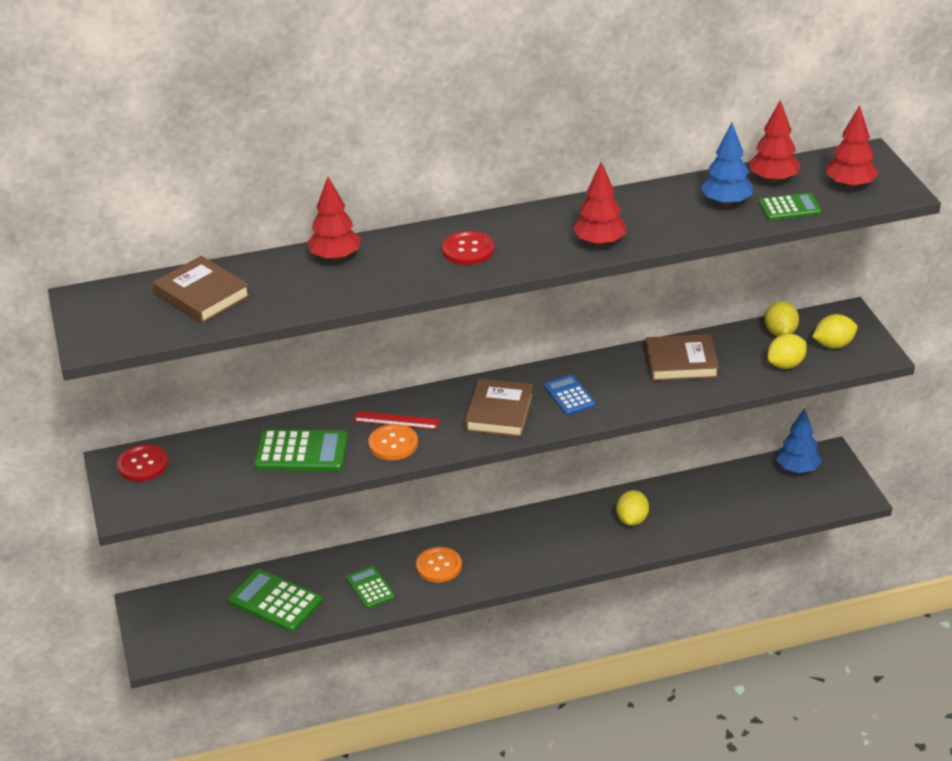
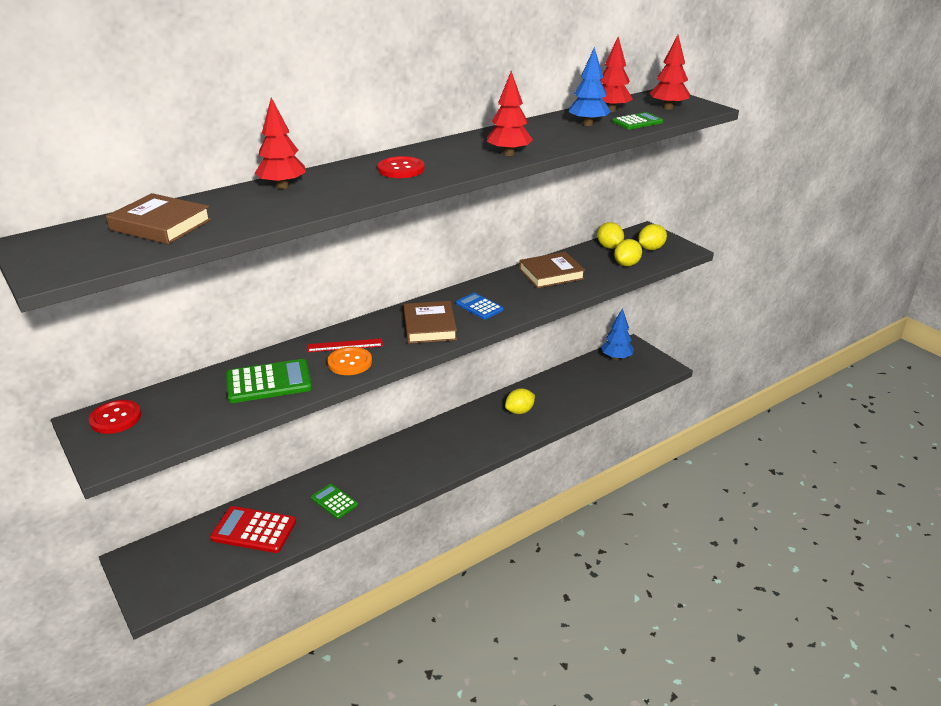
camera: 20 degrees left, 5 degrees down
green calculator [228,569,322,632] -> red calculator [210,506,296,553]
orange button [416,547,462,583] -> none
yellow lemon [616,490,649,526] -> yellow lemon turned 60 degrees clockwise [505,388,535,414]

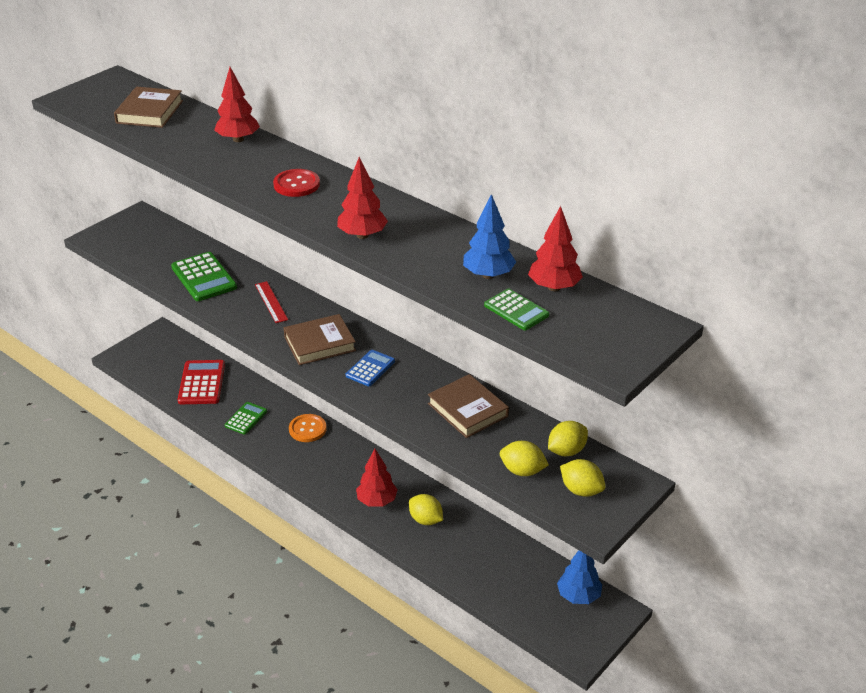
camera: 75 degrees right, 5 degrees up
red button [89,400,141,434] -> none
orange button [327,347,372,375] -> orange button moved to [289,414,327,442]
red tree [649,35,690,110] -> red tree moved to [356,448,398,507]

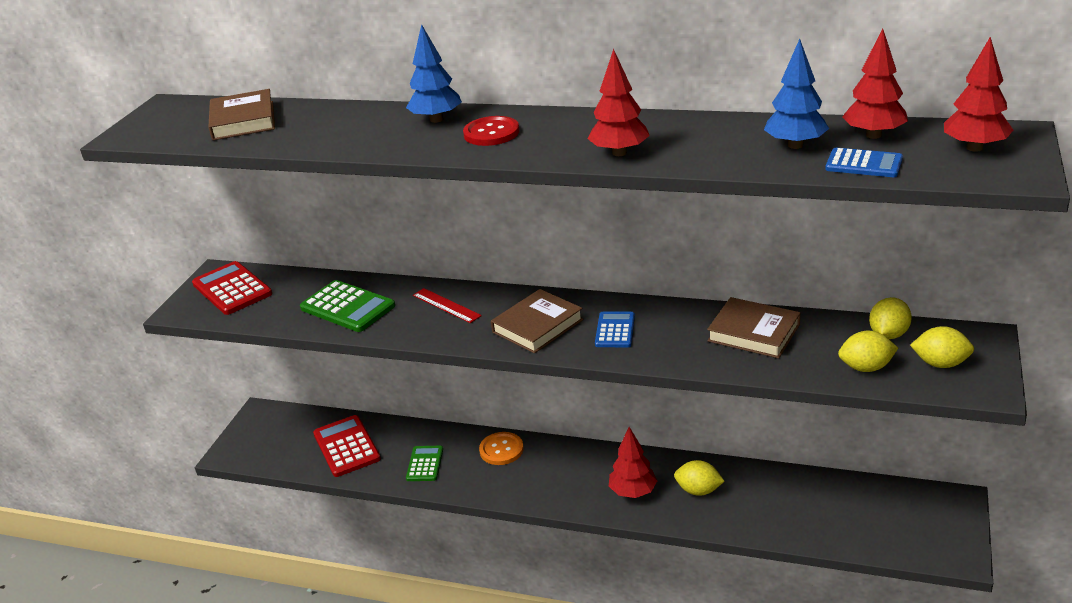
camera: 20 degrees left, 5 degrees down
red tree [214,67,260,142] -> red tree moved to [944,37,1013,152]
green calculator [484,289,549,330] -> blue calculator [825,148,903,177]
blue tree [557,550,602,604] -> blue tree moved to [406,24,462,123]
none -> red calculator [192,261,272,315]

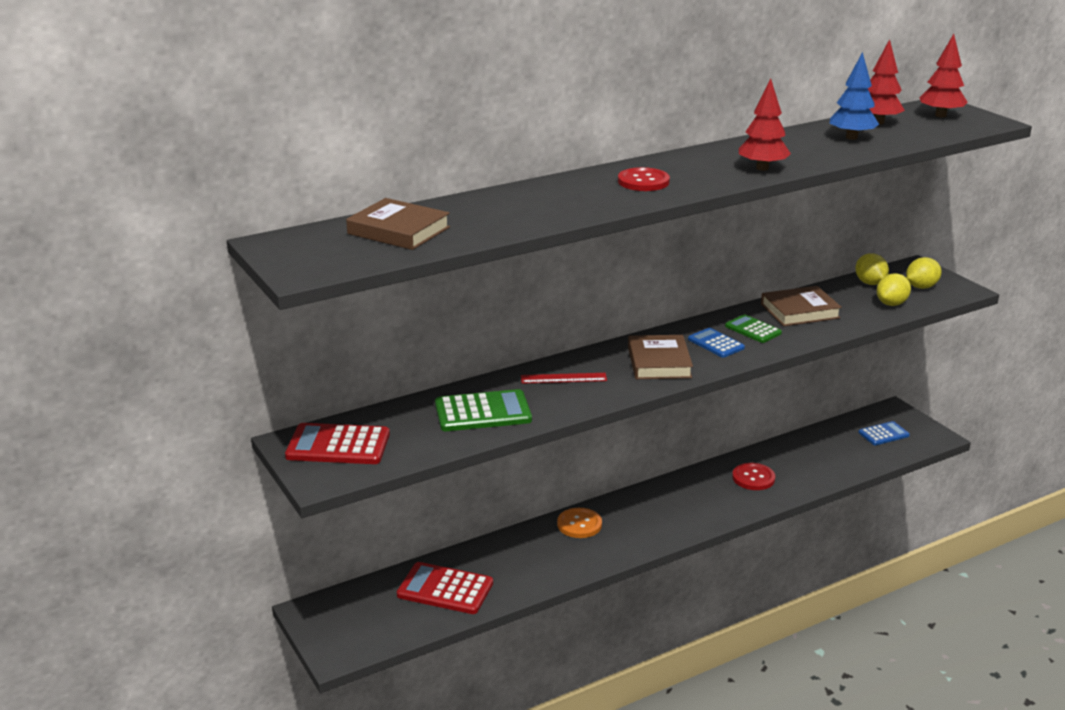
camera: 50 degrees left, 5 degrees down
blue tree [406,24,462,123] -> none
green calculator [406,446,443,481] -> green calculator moved to [725,314,782,343]
red tree [609,427,657,498] -> none
yellow lemon [674,460,724,496] -> red button [732,463,775,490]
blue calculator [825,148,903,177] -> blue calculator moved to [858,421,910,445]

